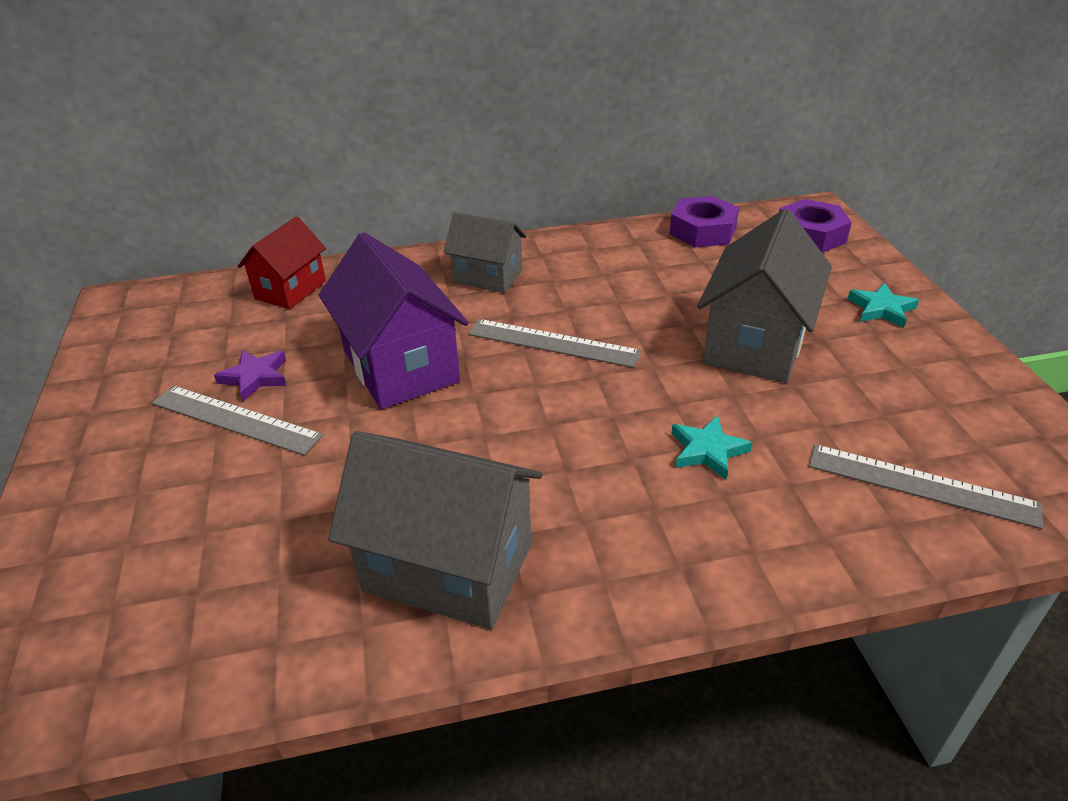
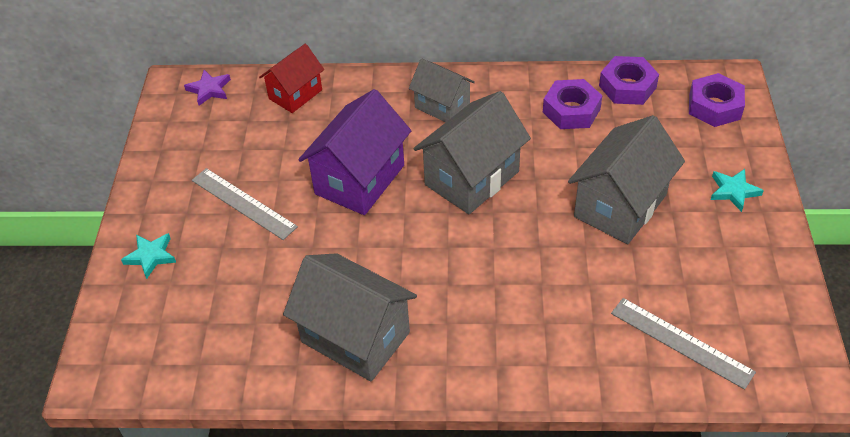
camera: 15 degrees right, 10 degrees up
purple star [214,350,287,401] -> purple star moved to [184,70,231,106]
purple house [319,232,469,409] -> purple house turned 45 degrees clockwise [298,89,411,215]
grey ruler [468,319,641,368] -> grey house [413,91,531,214]
turquoise star [671,415,753,479] -> turquoise star moved to [121,233,176,279]
none -> purple nut [543,79,603,129]

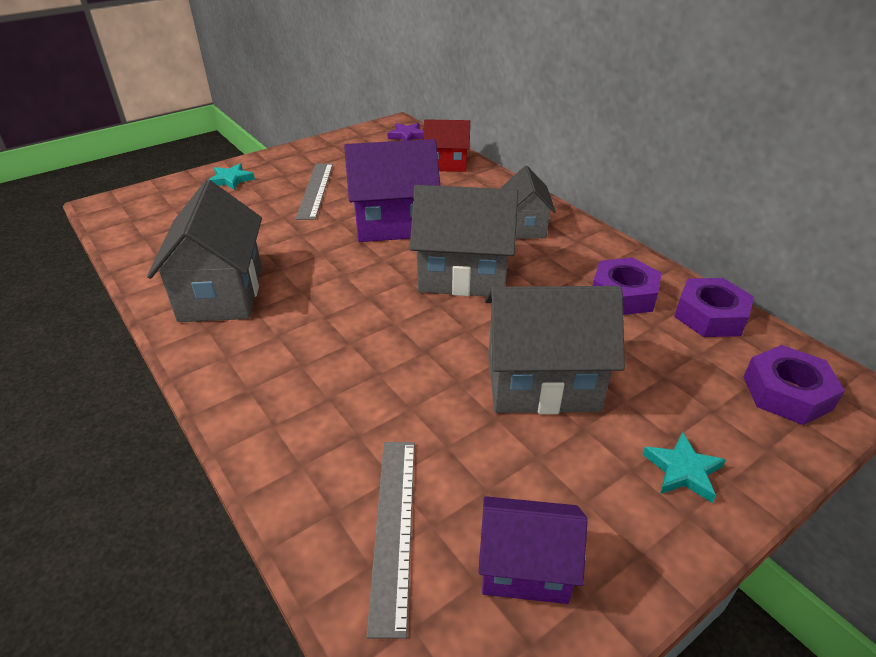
camera: 50 degrees right, 10 degrees down
none -> purple house [478,496,587,604]

